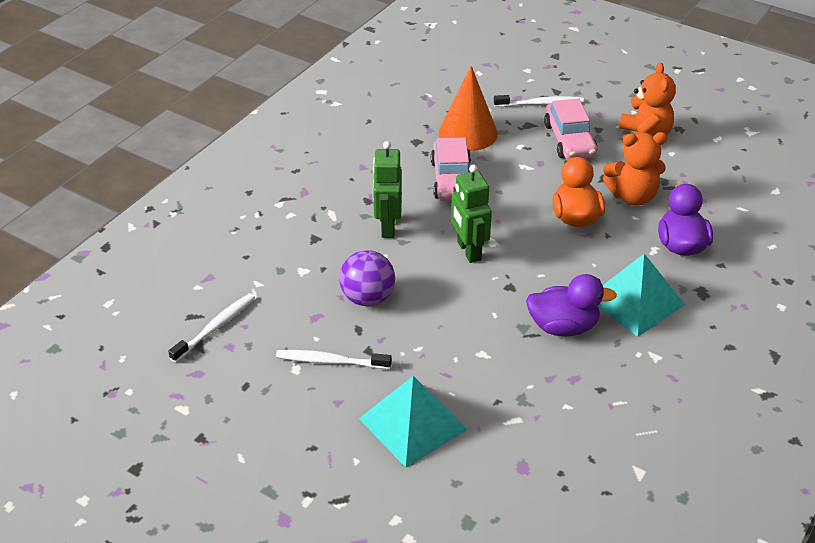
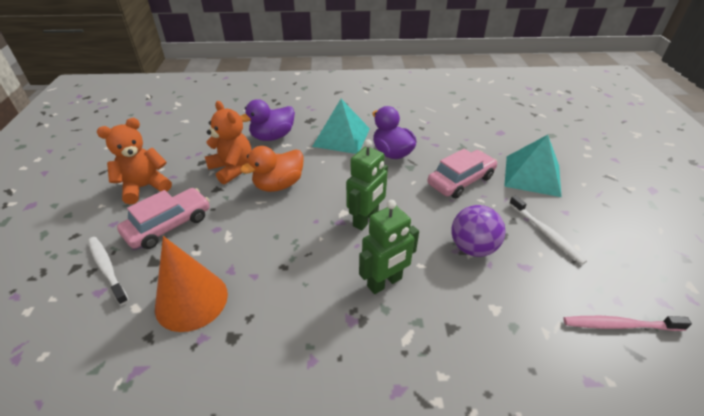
camera: 125 degrees left, 0 degrees up
white toothbrush [168,293,255,362] -> pink toothbrush [563,316,692,331]
pink car [431,138,471,201] -> pink car moved to [427,149,497,198]

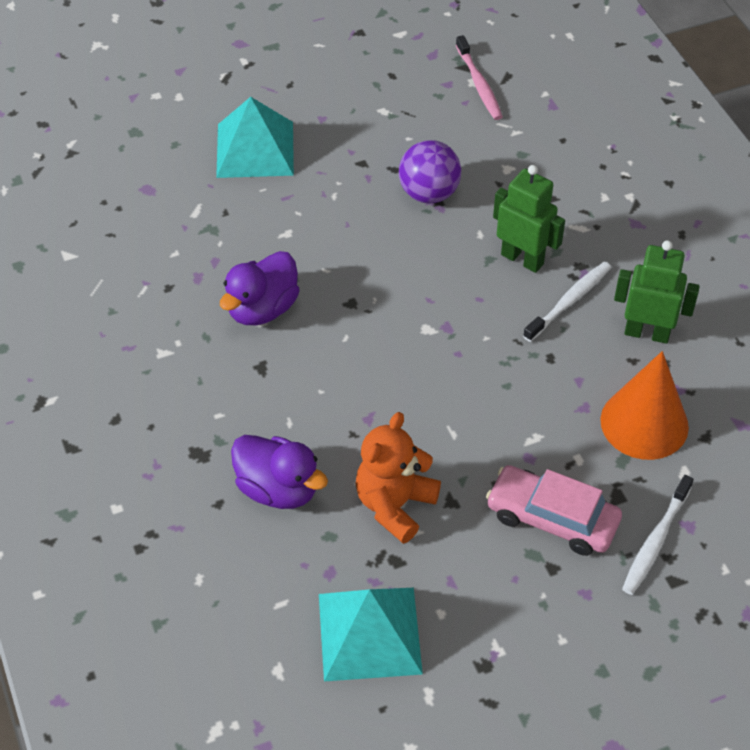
camera: 110 degrees left, 10 degrees up
orange teddy bear [97,118,172,205] -> none
orange duck [240,146,304,192] -> none
turquoise pyramid [312,99,370,154] -> turquoise pyramid moved to [319,588,423,681]
green robot [346,139,388,231] -> green robot moved to [614,240,700,344]
pink car [427,149,497,198] -> none
white toothbrush [509,195,587,265] -> white toothbrush moved to [523,262,611,342]

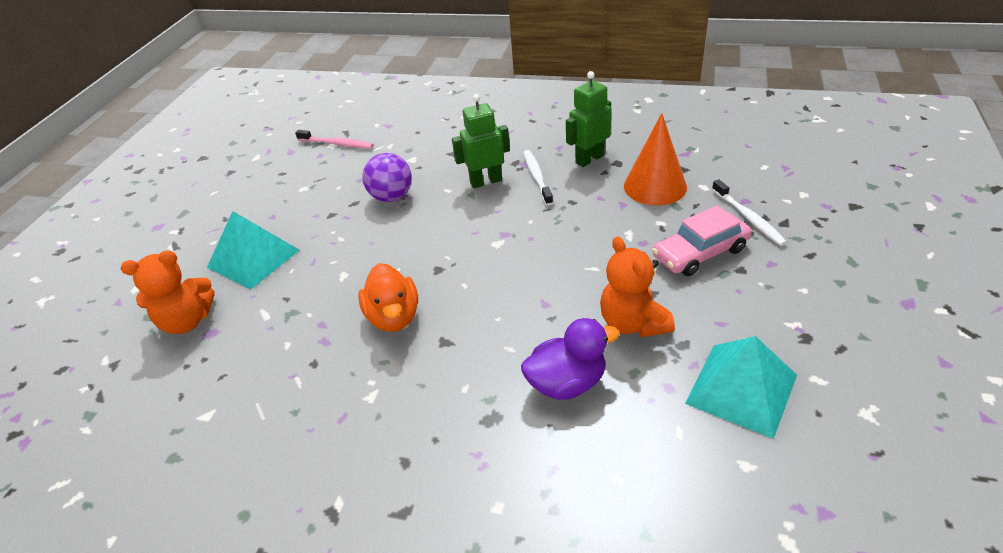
camera: 50 degrees left, 10 degrees down
purple duck [220,251,300,325] -> orange duck [358,263,418,332]
none -> orange teddy bear [121,250,215,334]

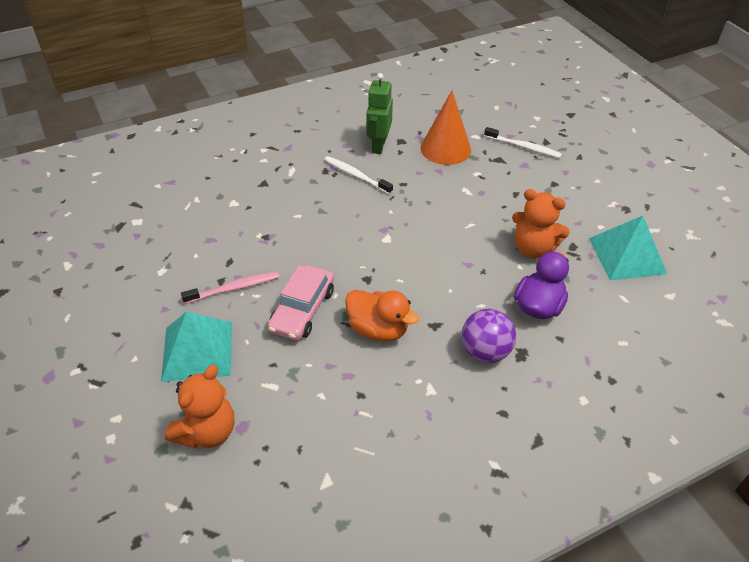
camera: 45 degrees left, 5 degrees up
pink toothbrush [295,130,374,149] -> pink toothbrush moved to [181,271,280,304]
purple ball [362,153,412,202] -> purple ball moved to [461,309,516,363]
green robot [452,94,510,188] -> none
pink car [652,205,752,276] -> pink car moved to [268,265,334,341]

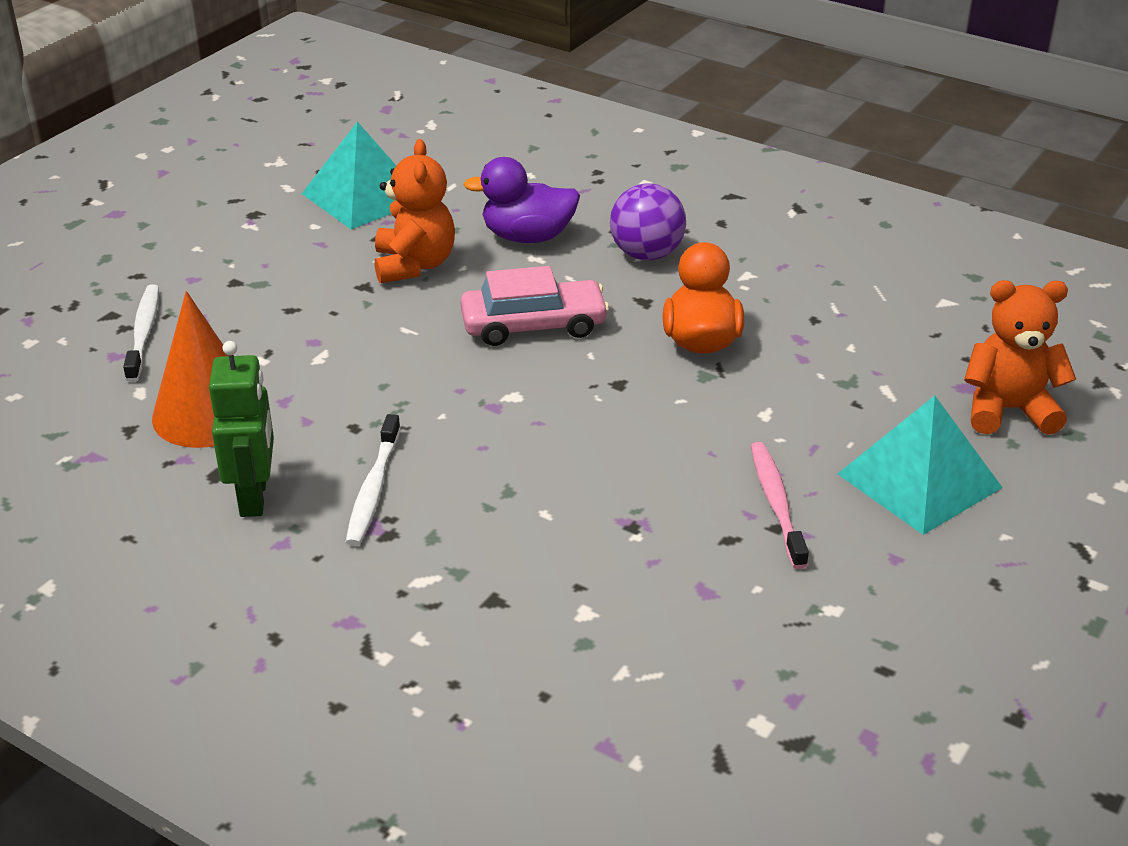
camera: 120 degrees left, 10 degrees down
pink toothbrush [181,271,280,304] -> pink toothbrush turned 45 degrees clockwise [751,442,809,569]
pink car [268,265,334,341] -> pink car moved to [460,266,609,346]
green robot [366,73,393,154] -> green robot turned 75 degrees counterclockwise [209,341,274,517]

